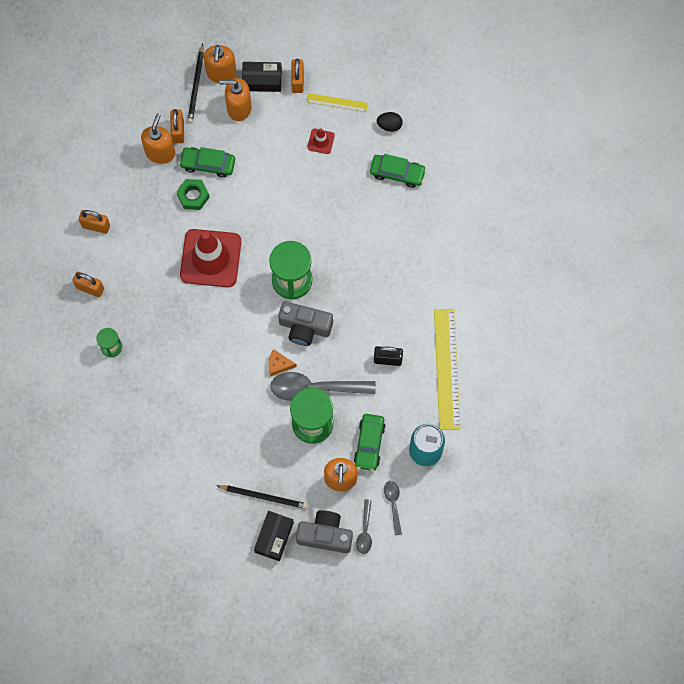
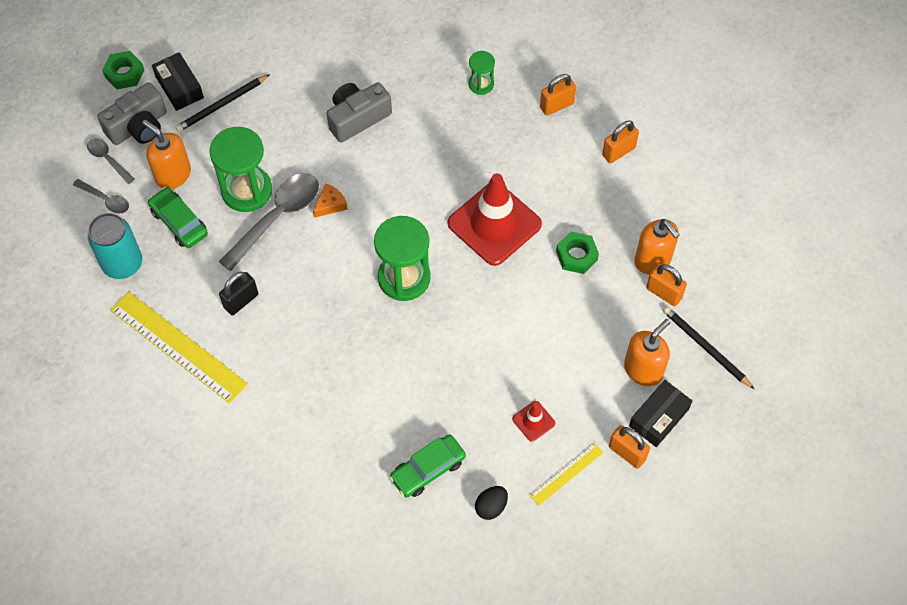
camera: 130 degrees right, 10 degrees down
green car [179,147,235,178] -> none
orange soap dispenser [204,45,237,83] -> none
grey camera [278,301,333,346] -> grey camera moved to [327,82,392,142]
none -> green nut [102,51,144,89]

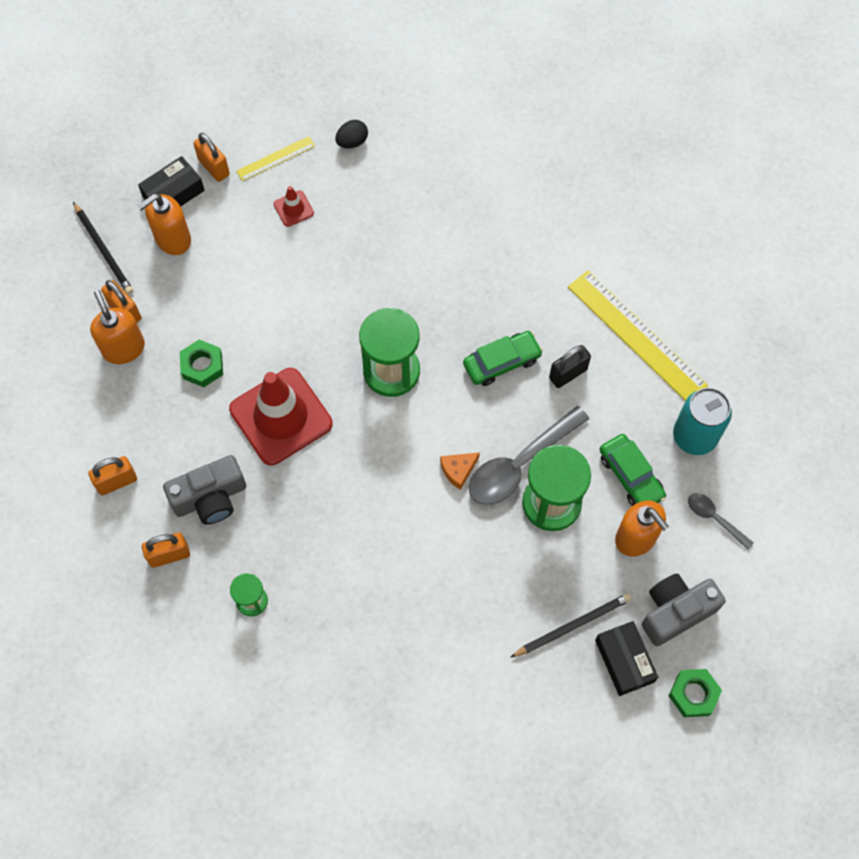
camera: 170 degrees left, 5 degrees up
grey spoon [87,138,135,184] -> none
grey camera [327,82,392,142] -> grey camera moved to [163,455,246,525]
green car [389,434,466,497] -> green car moved to [463,331,543,386]

